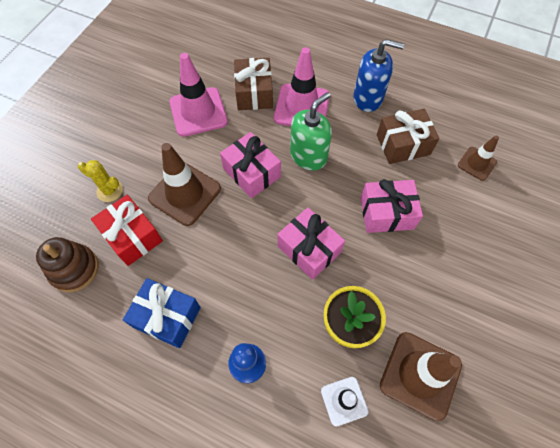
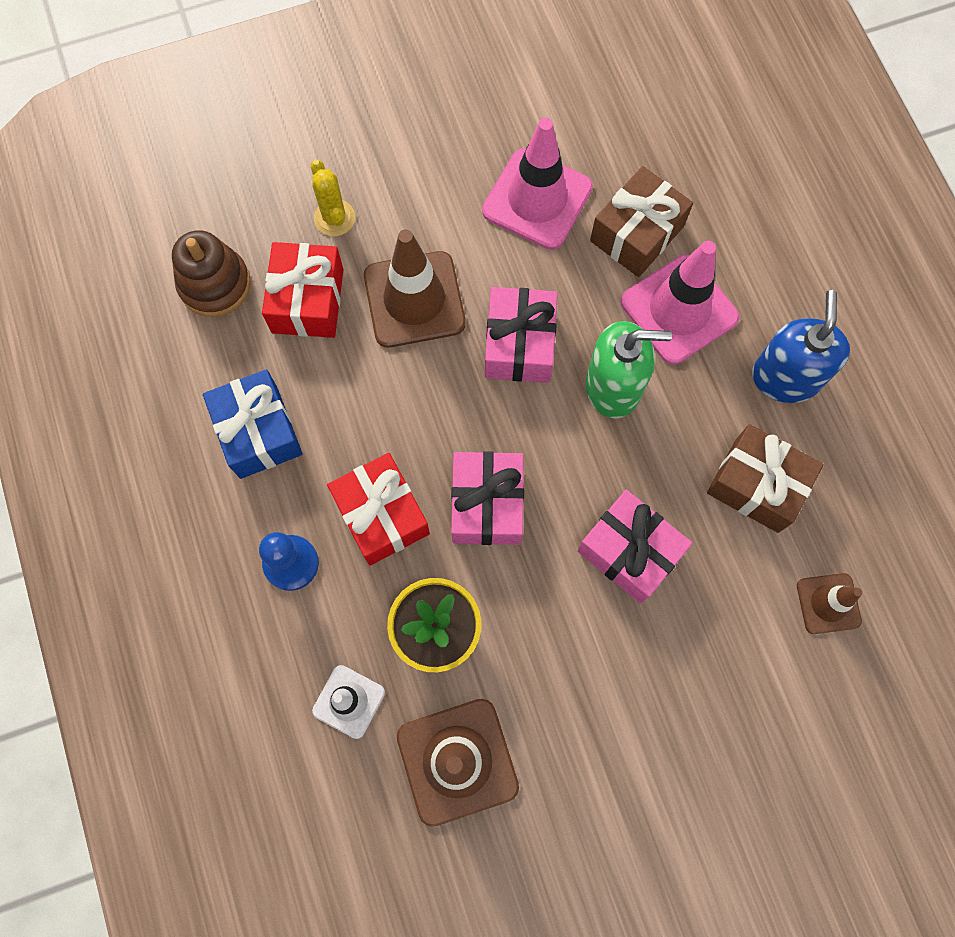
camera: 45 degrees right, 10 degrees up
blue soap dispenser [353,39,404,112] -> blue soap dispenser turned 135 degrees counterclockwise [752,290,850,403]
none -> red gift [327,453,430,565]

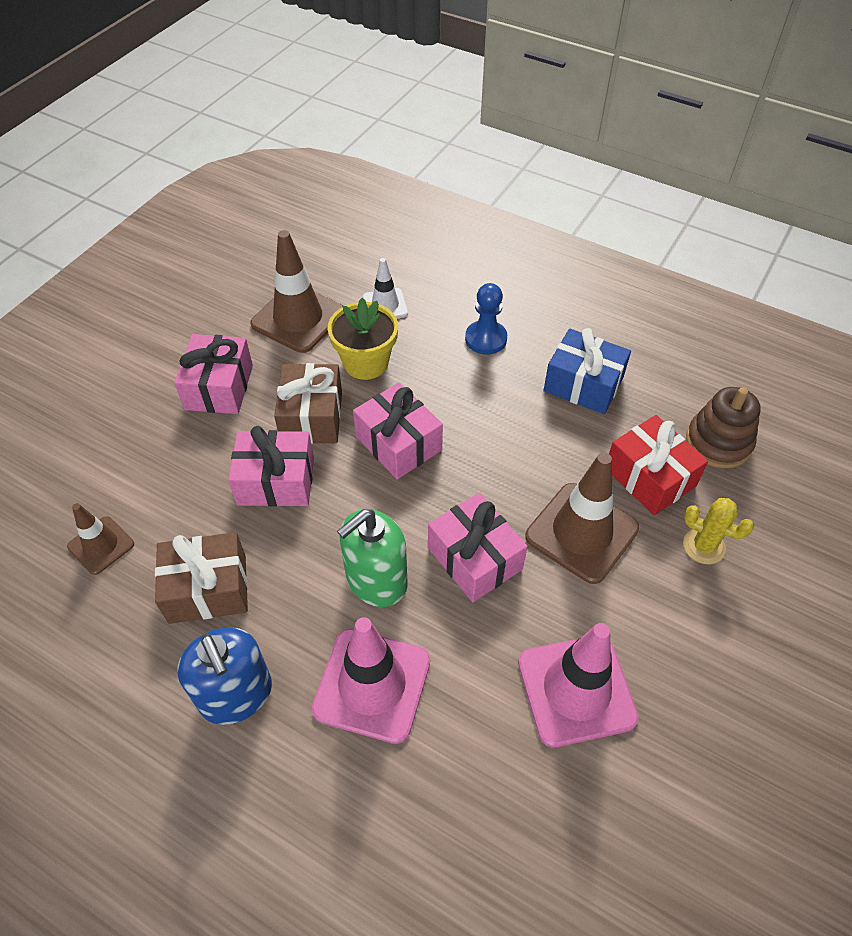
camera: 140 degrees right, 20 degrees down
red gift [327,453,430,565] -> none
brown gift [590,166,693,277] -> brown gift moved to [274,363,342,444]
none -> pink gift [174,334,253,414]

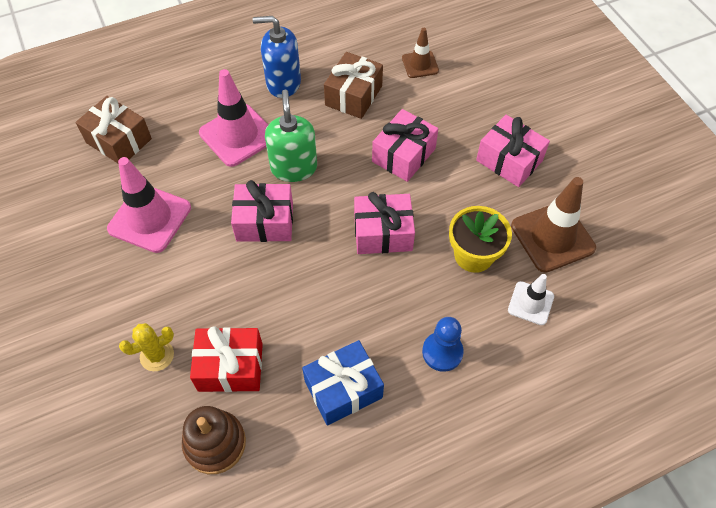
camera: 125 degrees right, 5 degrees up
brown gift [274,363,342,444] -> brown gift moved to [76,96,152,163]
brown traffic cone [525,453,639,584] -> none

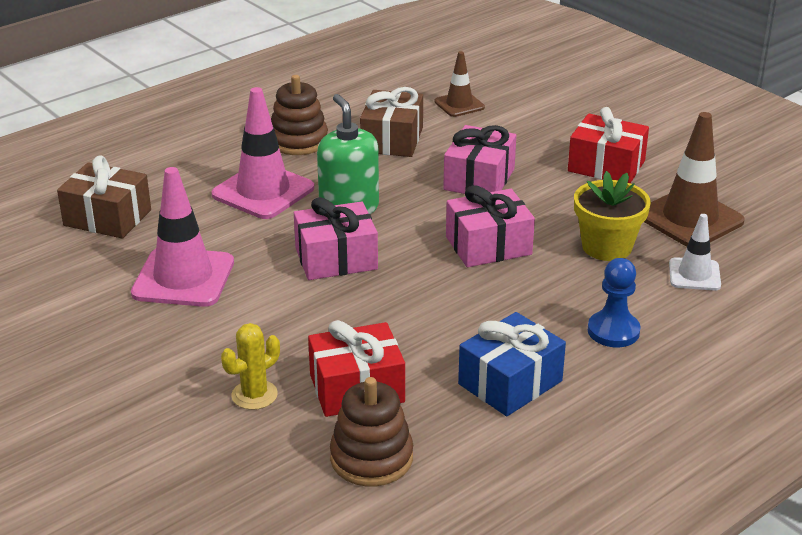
camera: 15 degrees left, 25 degrees down
blue soap dispenser [253,16,301,98] -> brown stacking toy [271,75,328,155]
pink gift [476,115,550,187] -> red gift [568,107,649,183]

